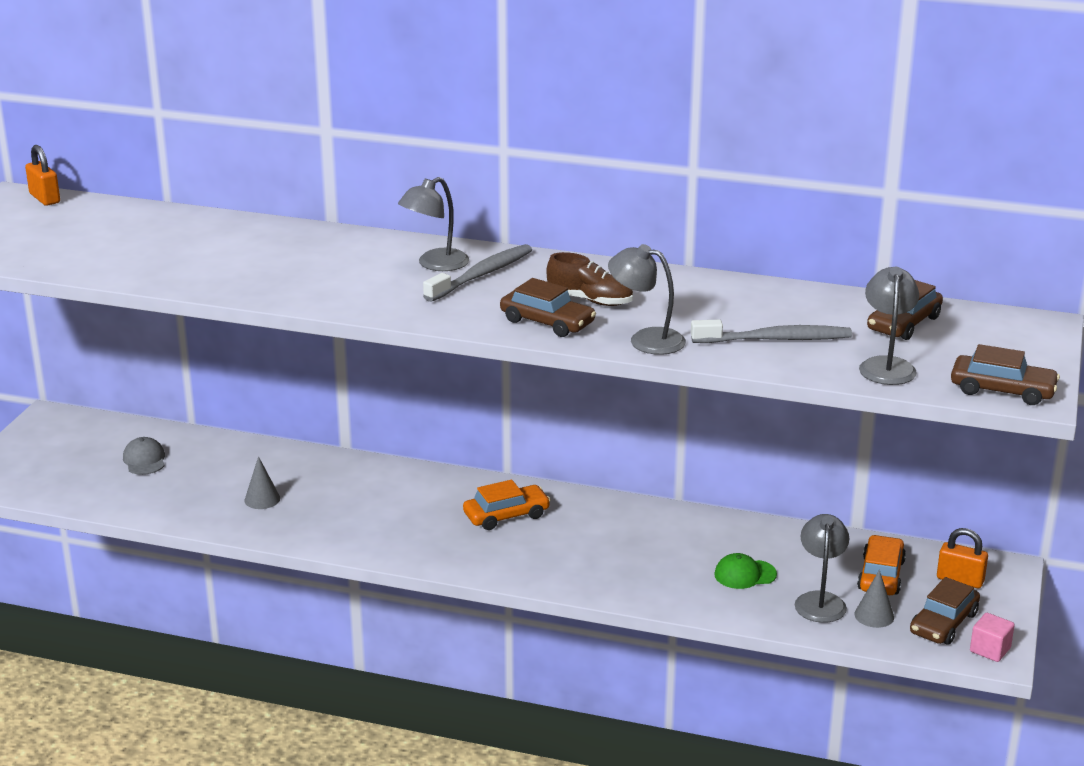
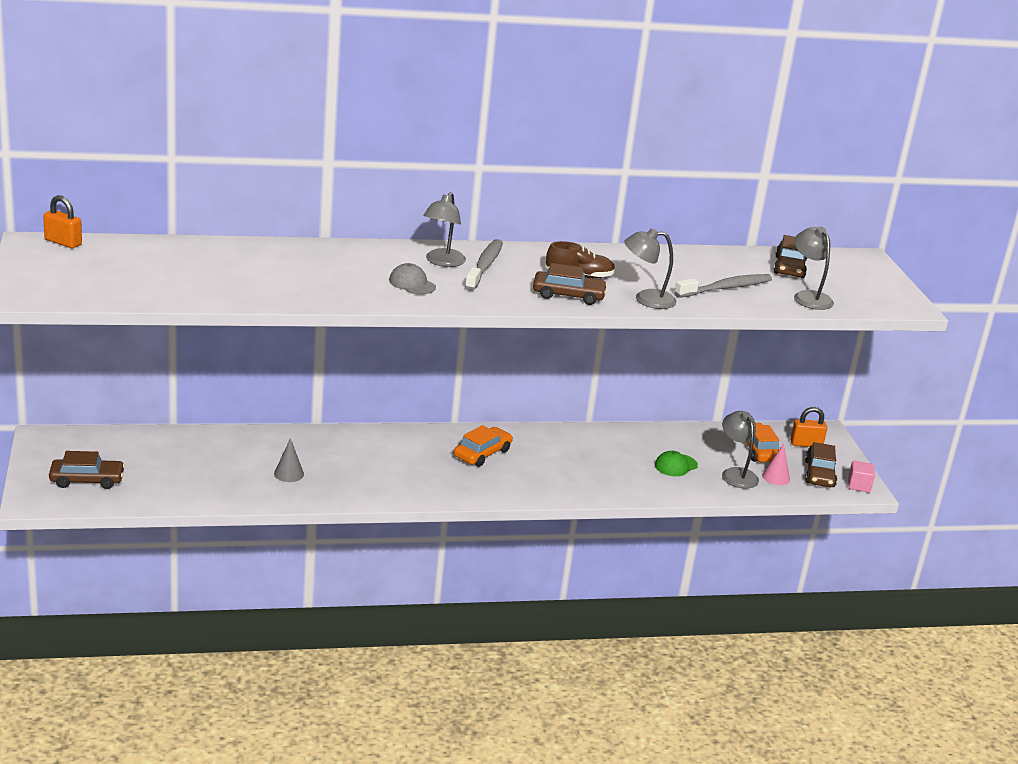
camera: 30 degrees left, 0 degrees up
grey cap [123,437,165,475] -> grey cap moved to [389,263,436,295]
grey cone [854,570,894,628] -> pink cone [762,444,790,485]
brown car [951,344,1060,405] -> brown car moved to [49,451,125,489]

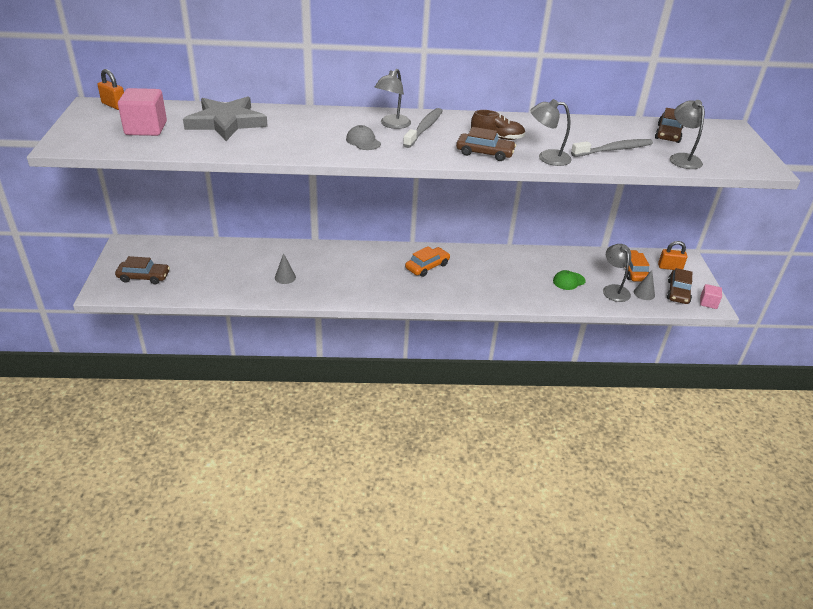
camera: 10 degrees right, 10 degrees up
pink cone [762,444,790,485] -> grey cone [634,270,655,300]
none -> pink cube [118,88,167,136]
none -> grey star [183,97,268,141]

